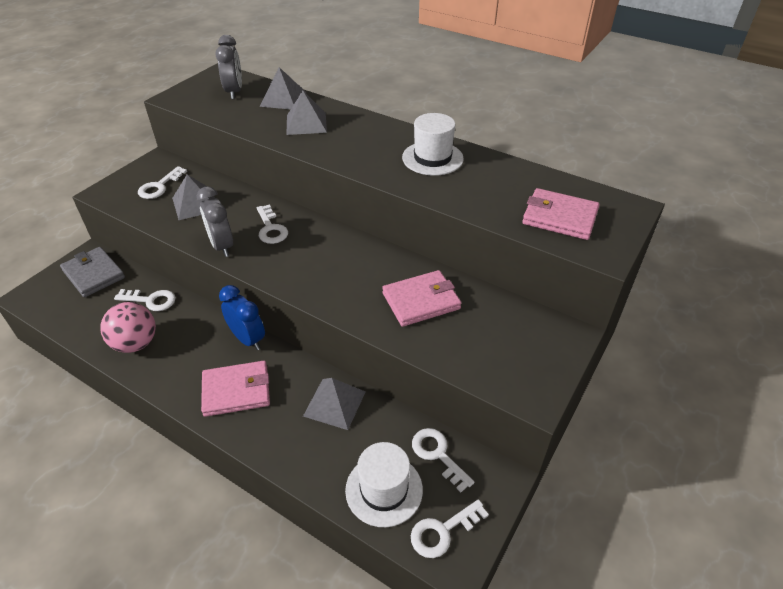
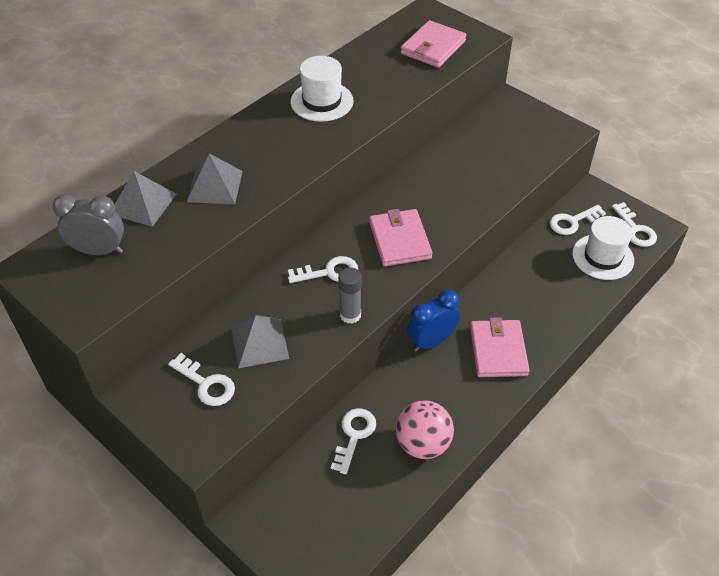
camera: 80 degrees left, 5 degrees up
grey wallet [60,247,125,297] -> none
grey clock [197,186,233,257] -> grey glue stick [338,267,362,324]
grey pyramid [303,378,365,430] -> none
pink wallet [382,270,461,327] -> pink wallet moved to [369,209,433,266]

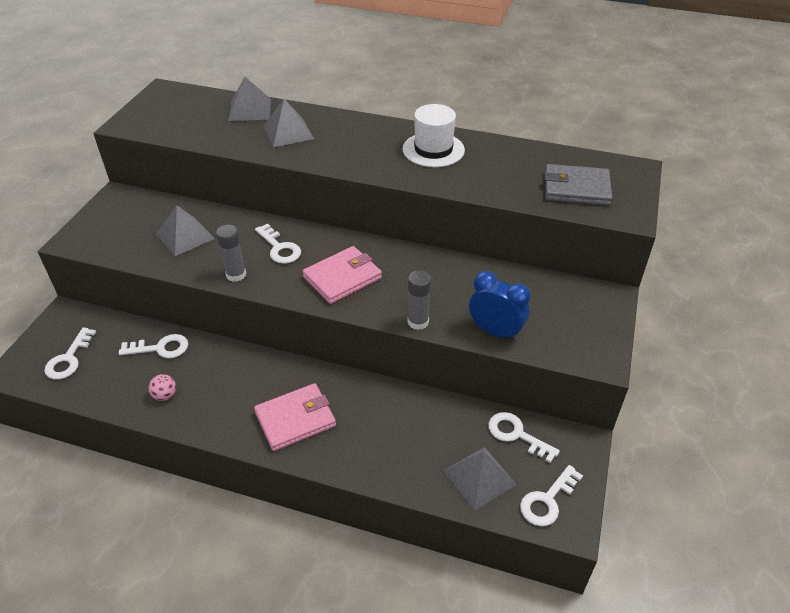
camera: 65 degrees right, 5 degrees down
grey clock [53,194,124,255] -> none
white key [168,353,235,406] -> white key moved to [44,327,96,380]
pink ball [396,400,454,459] -> pink ball [148,374,176,401], size x0.49
pink wallet [401,20,466,68] -> grey wallet [545,164,612,206]
blue clock [407,290,460,352] -> blue clock moved to [469,271,531,341]
white hat [572,216,634,280] -> grey pyramid [443,447,517,511]
none -> grey glue stick [408,271,431,330]

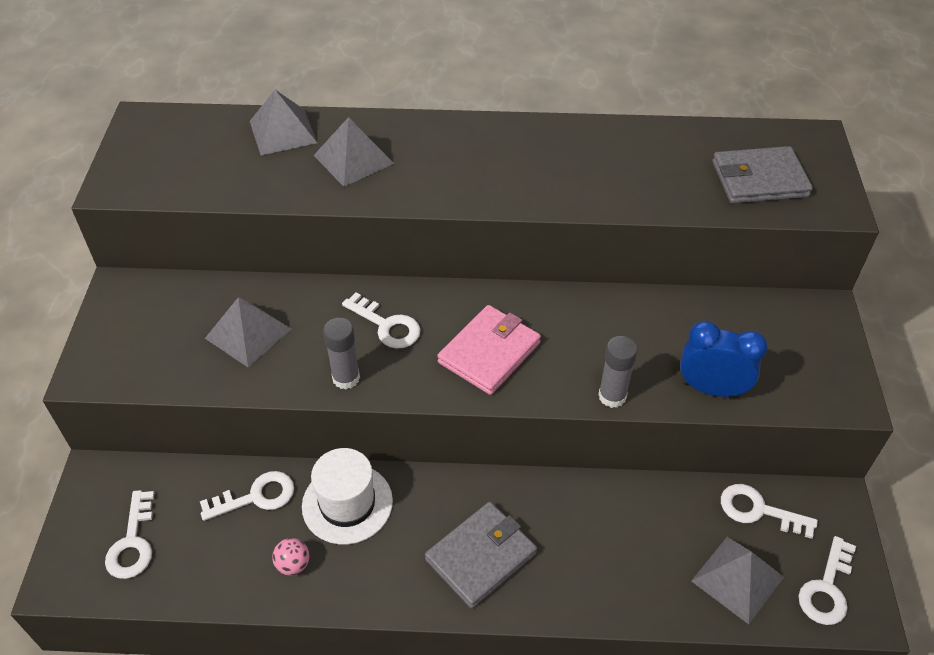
camera: 15 degrees left, 5 degrees up
pink wallet [254,383,336,451] -> grey wallet [425,502,537,609]
white hat [402,104,465,167] -> white hat moved to [302,448,393,545]

